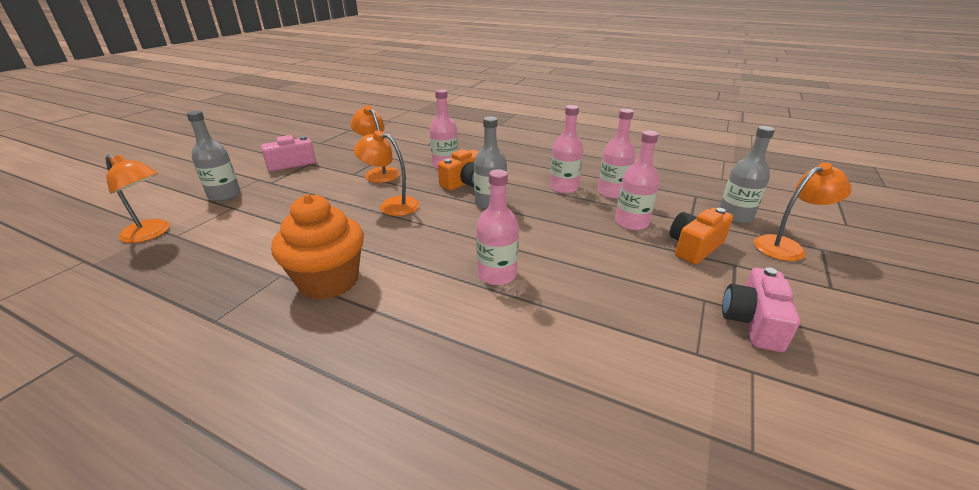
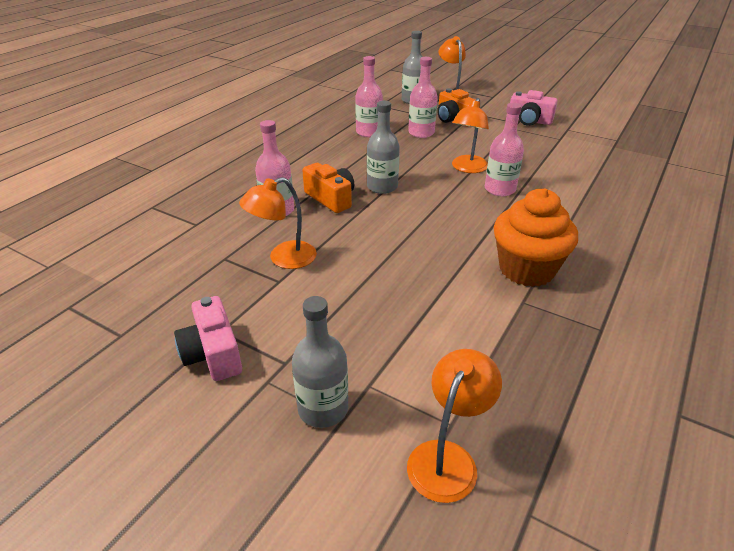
camera: 85 degrees left, 5 degrees up
orange lamp [354,130,420,216] -> orange lamp moved to [452,98,489,173]
pink bottle [550,105,583,193] -> none

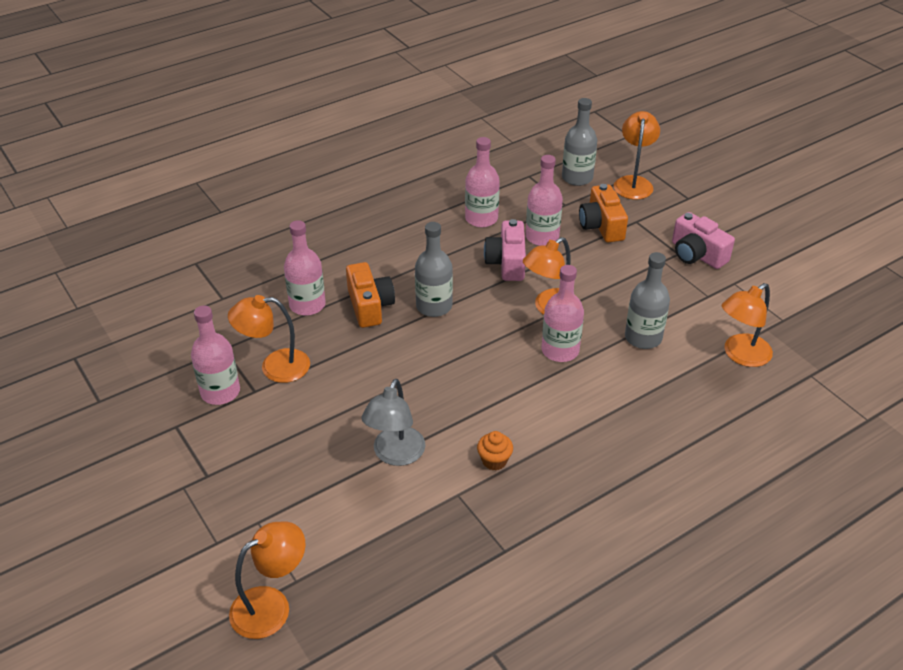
camera: 25 degrees right, 5 degrees up
pink camera [174,296,242,381] -> pink camera moved to [484,219,526,281]
grey bottle [292,296,348,428] -> grey bottle moved to [625,252,670,349]
orange cupcake [494,189,578,287] -> orange cupcake [477,431,513,471], size x0.42
none -> pink bottle [191,306,240,405]
none -> grey lamp [361,379,426,466]
none -> orange lamp [722,283,773,367]

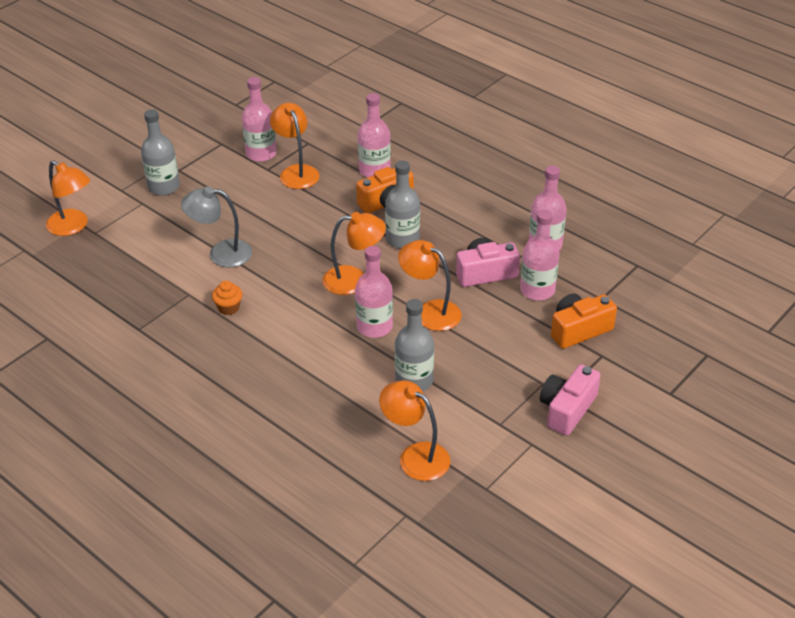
camera: 75 degrees right, 0 degrees up
grey bottle [562,98,597,186] -> grey bottle moved to [141,109,180,196]
orange lamp [614,111,660,200] -> orange lamp moved to [322,212,386,295]

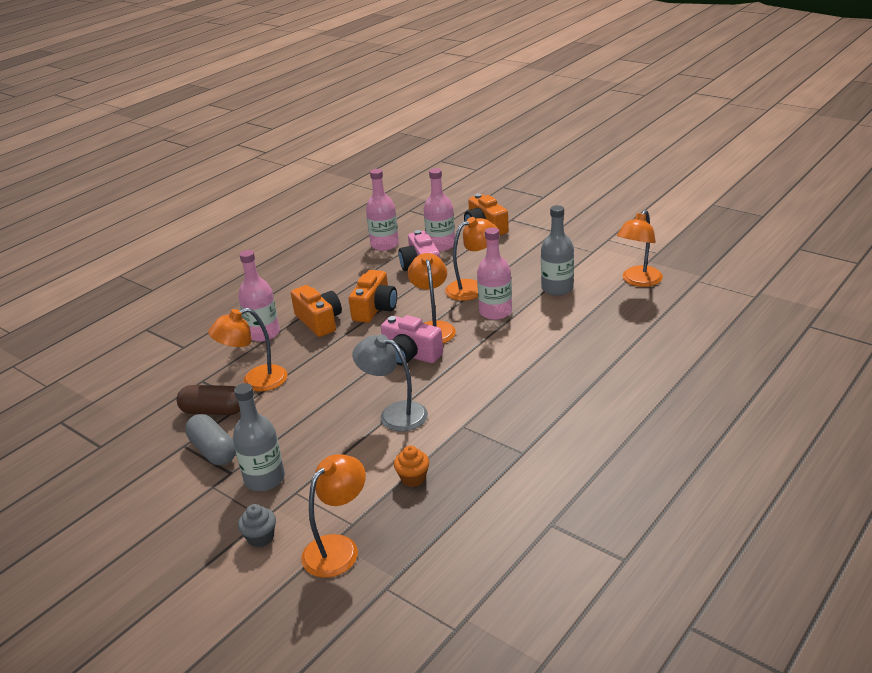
camera: 90 degrees left, 10 degrees down
grey lamp [181,186,252,268] -> grey lamp turned 120 degrees clockwise [352,334,428,431]
orange cupcake [212,281,243,315] -> orange cupcake moved to [394,446,429,487]
pink bottle [242,77,277,162] -> brown capsule [177,385,240,415]
grey bottle [385,160,420,249] -> orange camera [349,270,397,323]
orange lamp [398,240,462,331] -> orange lamp turned 150 degrees counterclockwise [445,217,497,301]
pink camera [540,364,601,436] -> pink camera moved to [381,315,443,365]
none -> grey capsule [185,414,236,465]
none -> grey cupcake [238,504,276,548]

